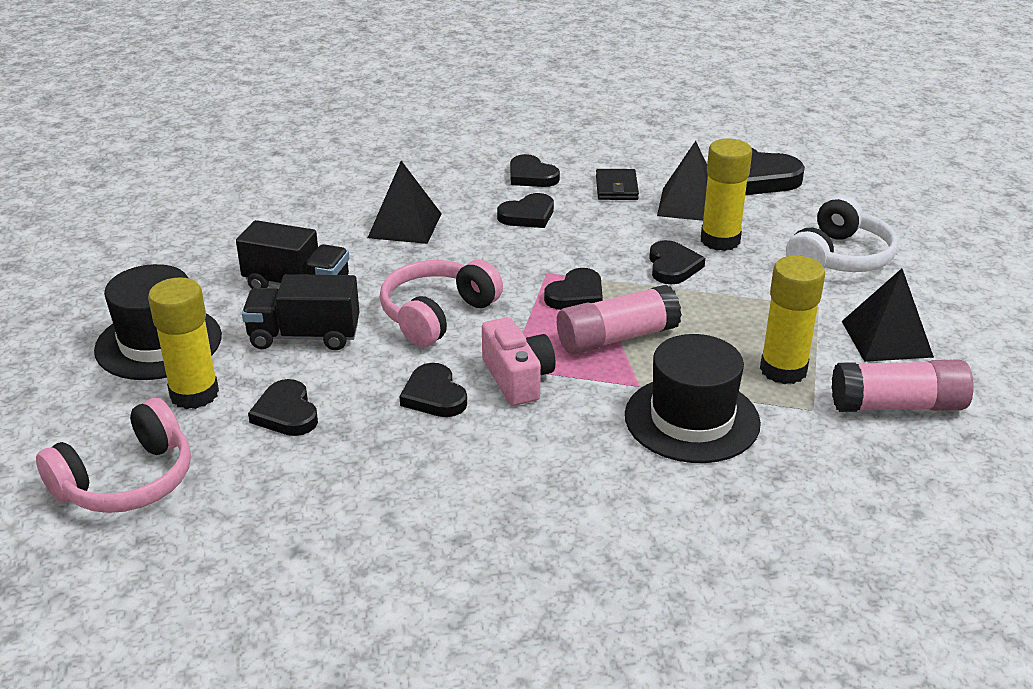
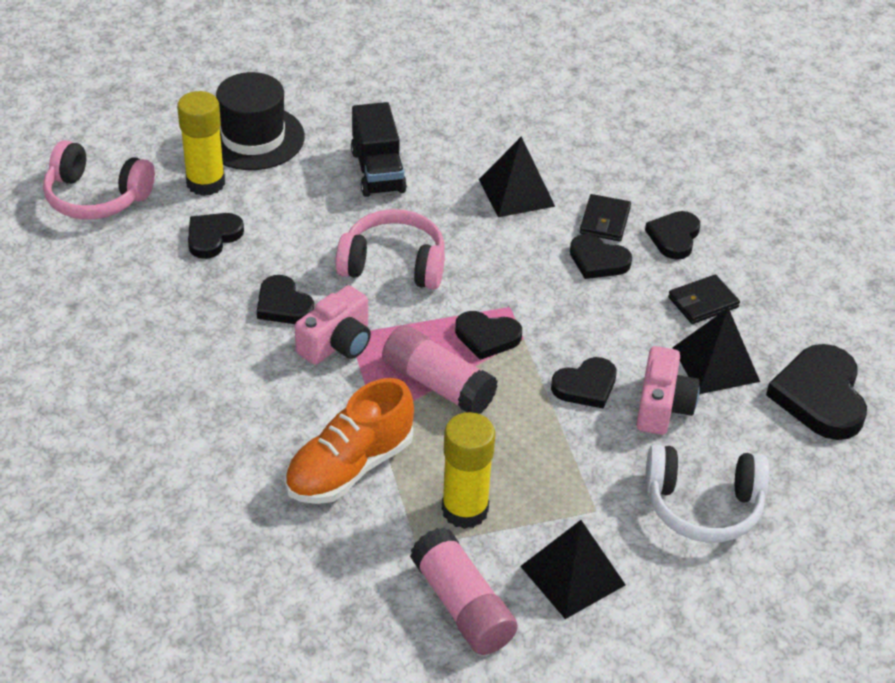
camera: 60 degrees right, 10 degrees up
black truck [242,274,360,350] -> none
black heart [399,363,467,417] -> black heart turned 75 degrees counterclockwise [257,275,314,324]
black hat [625,334,761,463] -> orange shoe [285,378,414,504]
yellow glue stick [701,138,752,251] -> pink camera [636,346,700,435]
none -> black wallet [580,194,631,241]

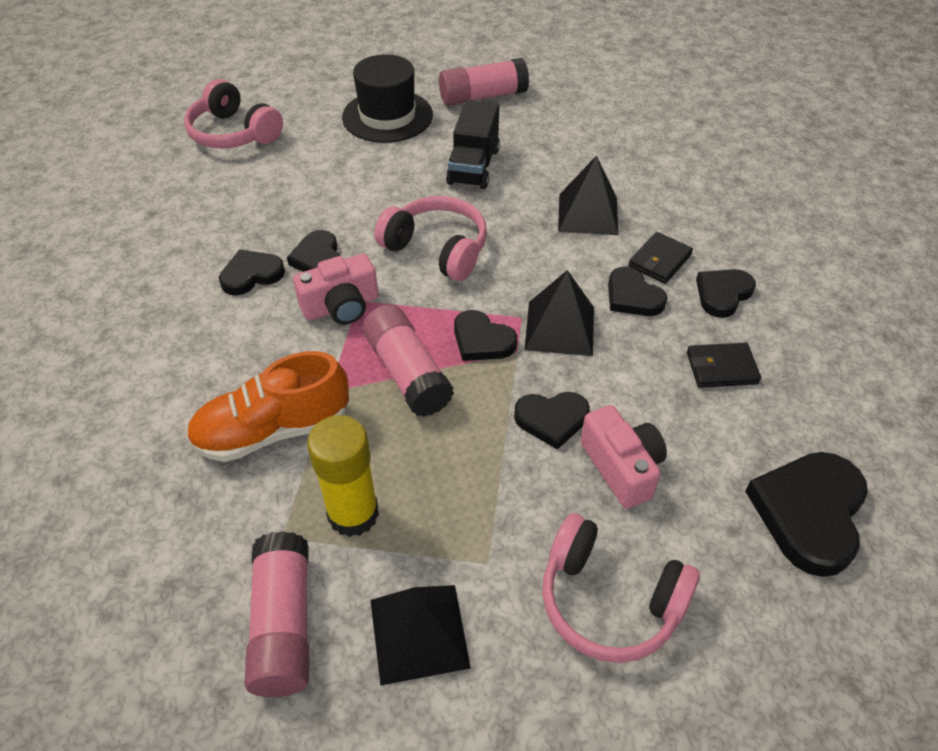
camera: 25 degrees right, 5 degrees up
yellow glue stick [177,91,225,196] -> none
black heart [188,213,244,259] -> black heart moved to [219,249,285,295]
pink camera [636,346,700,435] -> pink camera turned 60 degrees counterclockwise [580,405,667,509]
white headphones [645,444,769,543] -> pink headphones [542,513,700,663]
black pyramid [672,308,760,394] -> black pyramid moved to [524,270,594,356]
none -> pink glue stick [439,58,529,106]

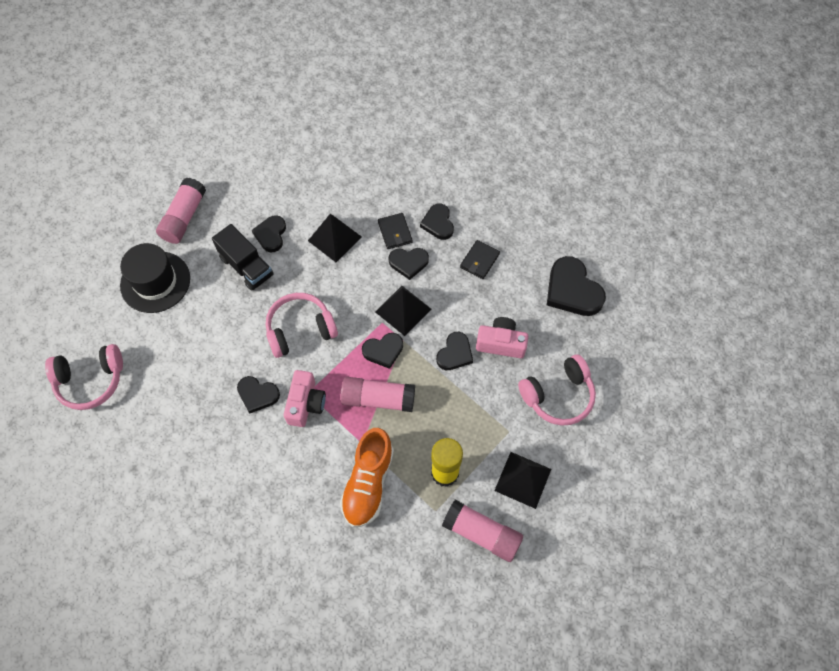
camera: 55 degrees left, 15 degrees up
black heart [219,249,285,295] -> black heart moved to [252,215,286,252]

